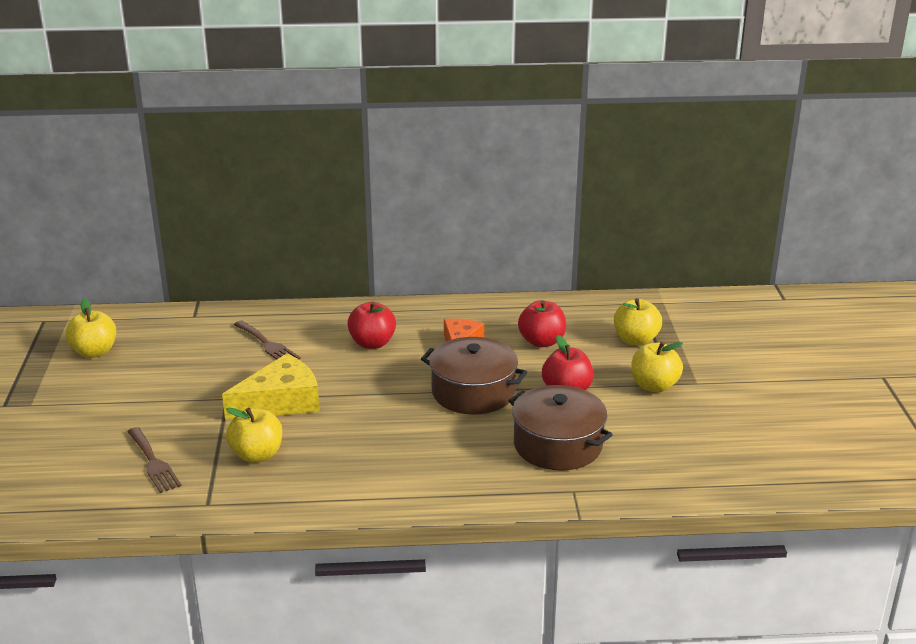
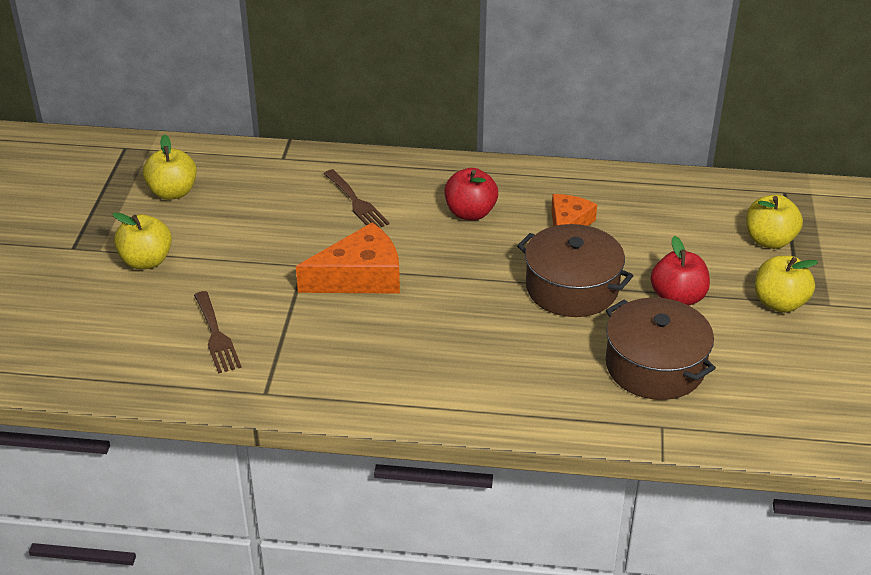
camera: 10 degrees right, 10 degrees up
yellow cheese [222,354,320,420] -> orange cheese [296,222,400,294]
yellow apple [226,408,282,463] -> yellow apple moved to [113,212,172,269]
red apple [518,300,566,347] -> none

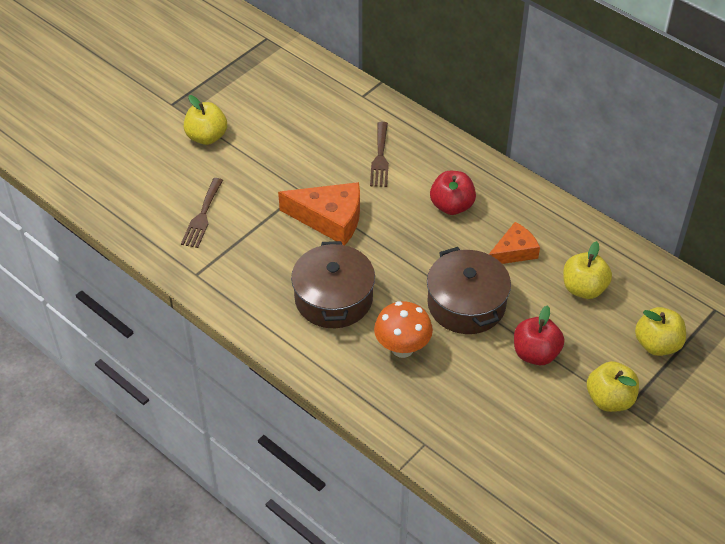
camera: 35 degrees right, 10 degrees up
yellow apple [143,135,197,200] -> yellow apple moved to [563,241,612,299]
brown pot [606,298,716,400] -> brown pot moved to [291,241,375,328]
none -> orange mushroom [374,301,433,358]

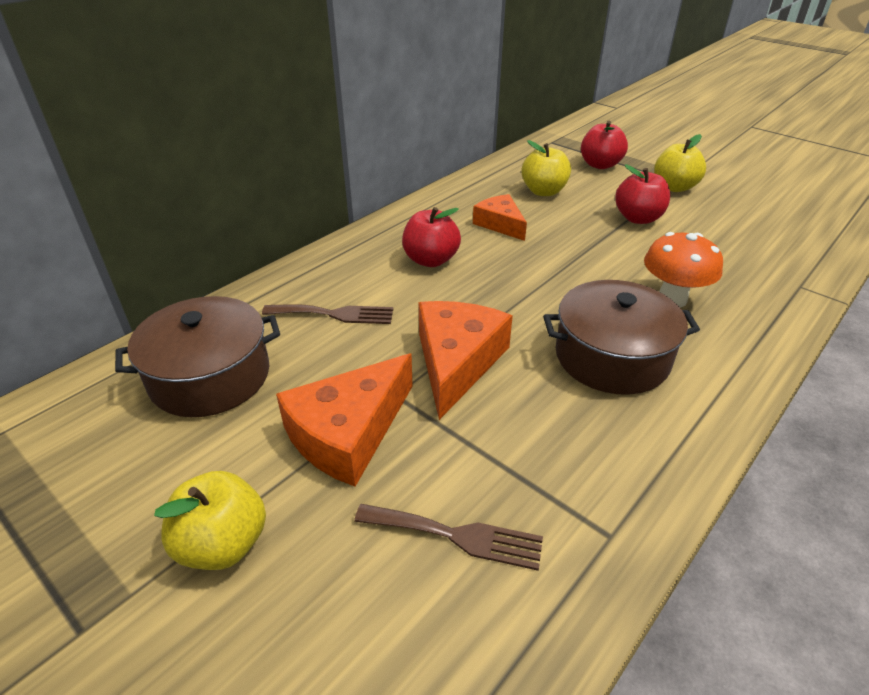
camera: 90 degrees left, 10 degrees down
brown pot [427,247,511,334] -> brown pot moved to [115,296,280,417]
yellow apple [635,307,686,356] -> red apple [581,121,628,169]
none -> orange cheese [276,354,413,487]

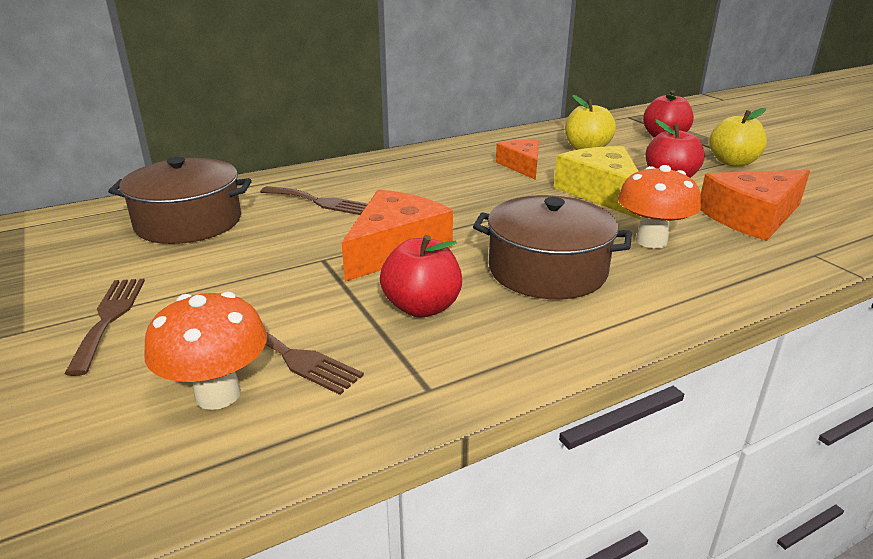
camera: 20 degrees right, 10 degrees down
yellow apple [154,471,266,570] -> brown fork [64,279,145,376]
orange cheese [276,354,413,487] -> orange cheese moved to [701,170,810,241]
red apple [402,207,461,267] -> red apple moved to [380,235,462,317]
none -> orange mushroom [144,292,267,410]
none -> yellow cheese [554,146,641,220]

